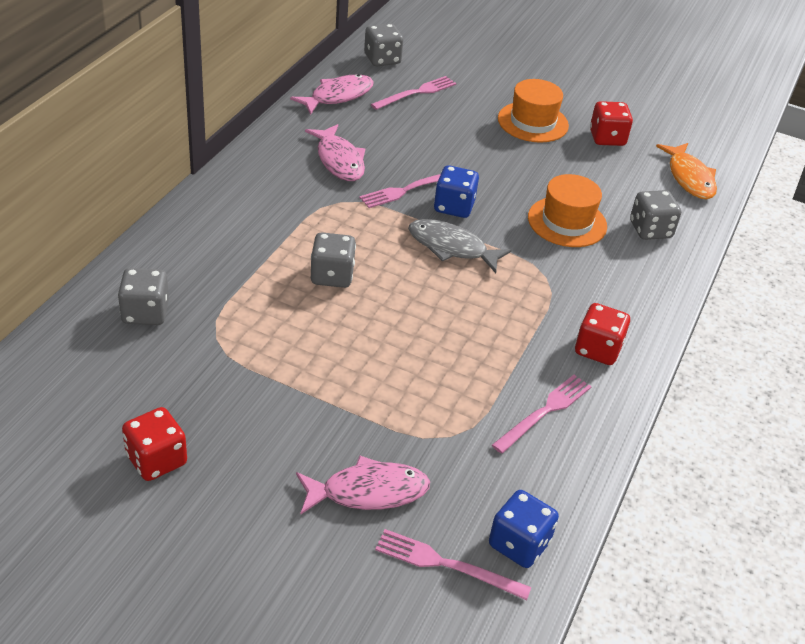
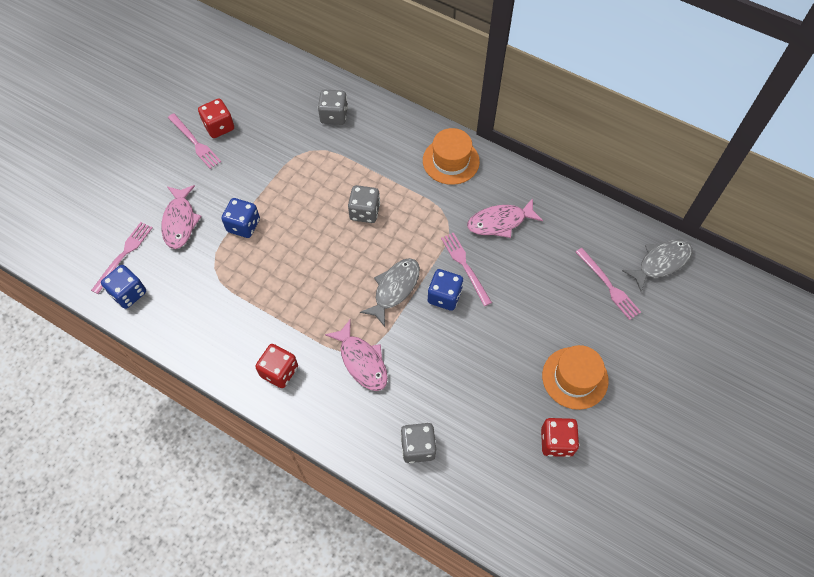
camera: 100 degrees right, 20 degrees up
pink fish [290,74,374,115] -> pink fish moved to [325,319,388,391]
grey dice [364,24,403,66] -> grey fish [622,239,693,292]
pink fork [492,375,592,454] -> pink fork moved to [168,113,221,169]
orange hat [528,174,607,247] -> orange hat moved to [423,128,480,185]
orange fish [656,143,717,199] -> none
none -> blue dice [221,198,260,238]

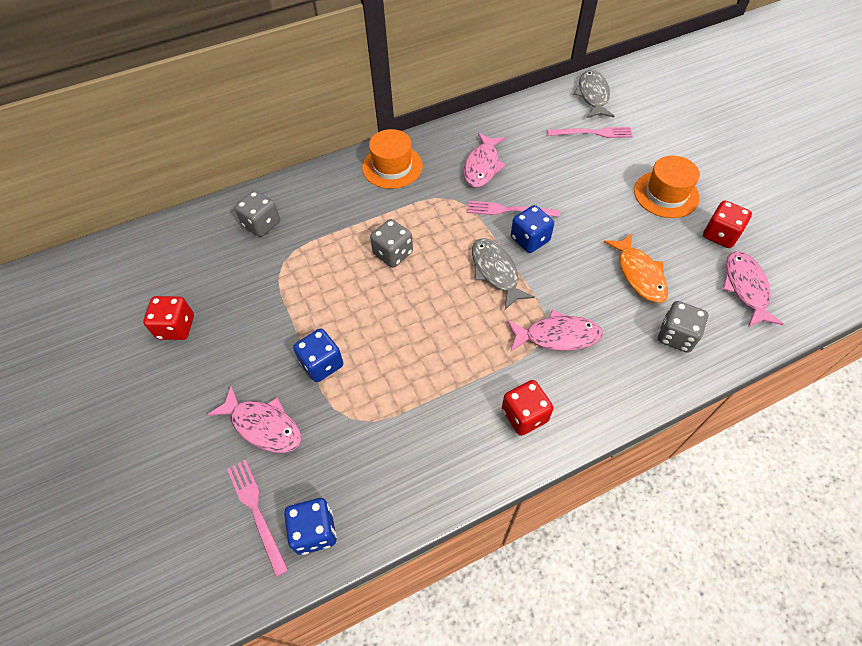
camera: 55 degrees left, 5 degrees down
pink fork [168,113,221,169] -> none
none -> orange fish [604,233,668,303]
none -> pink fish [722,251,783,327]

